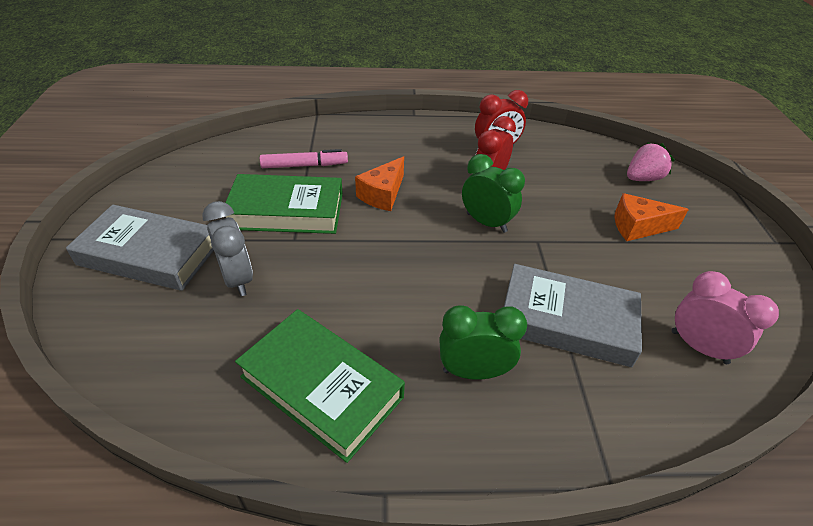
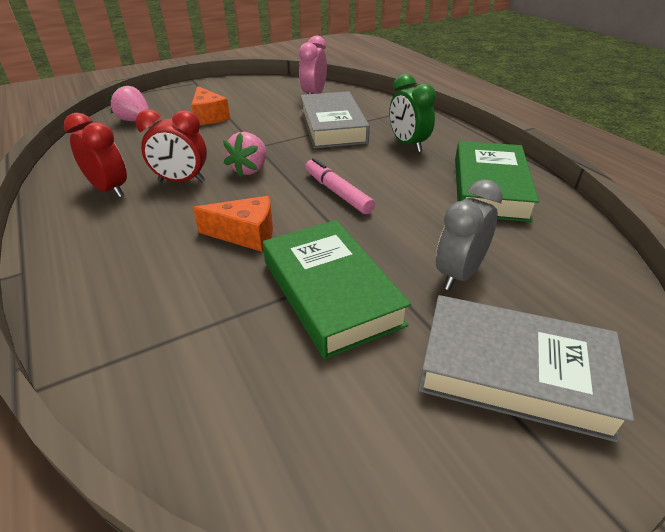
camera: 115 degrees left, 5 degrees down
grey book [66,205,214,291] -> grey book turned 60 degrees counterclockwise [419,295,634,442]
pink marker [260,149,348,168] -> pink marker moved to [305,158,375,214]
green clock [462,154,525,233] -> pink strawberry [223,132,266,177]

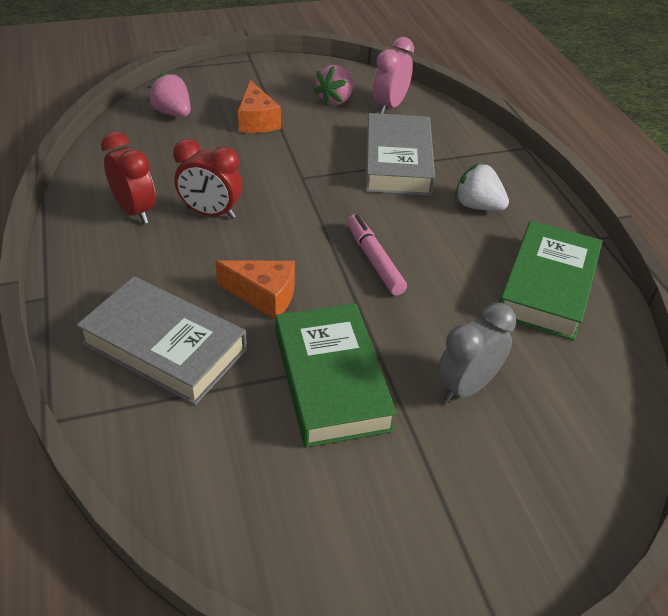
camera: 10 degrees right, 5 degrees up
pink strawberry [223,132,266,177] -> pink strawberry moved to [313,65,354,106]
green clock [389,74,436,152] -> white strawberry [455,163,509,211]
grey book [419,295,634,442] -> grey book moved to [76,276,247,405]

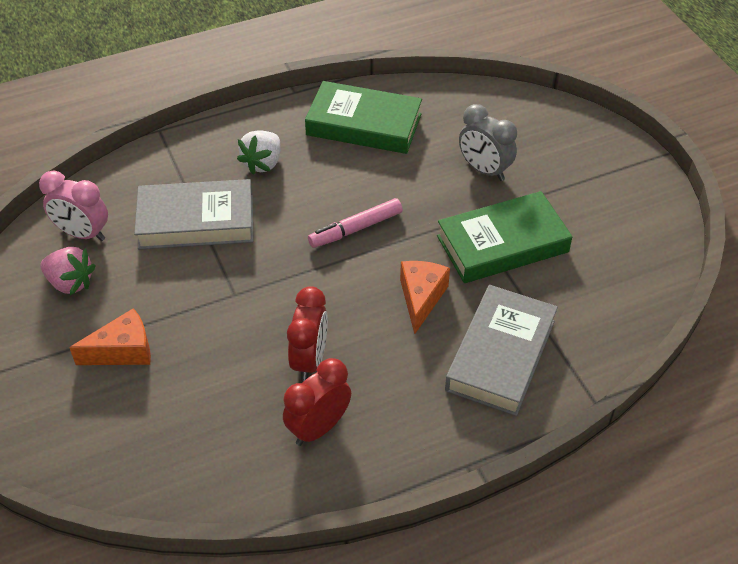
camera: 95 degrees left, 5 degrees up
pink strawberry [147,72,191,117] -> none

